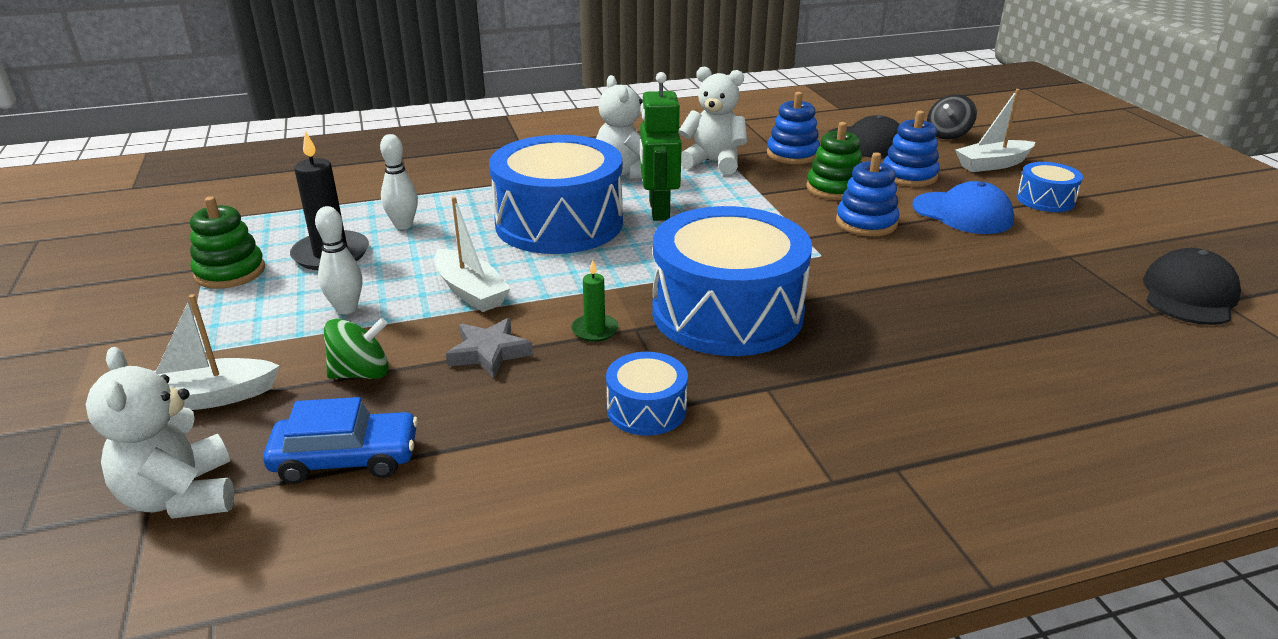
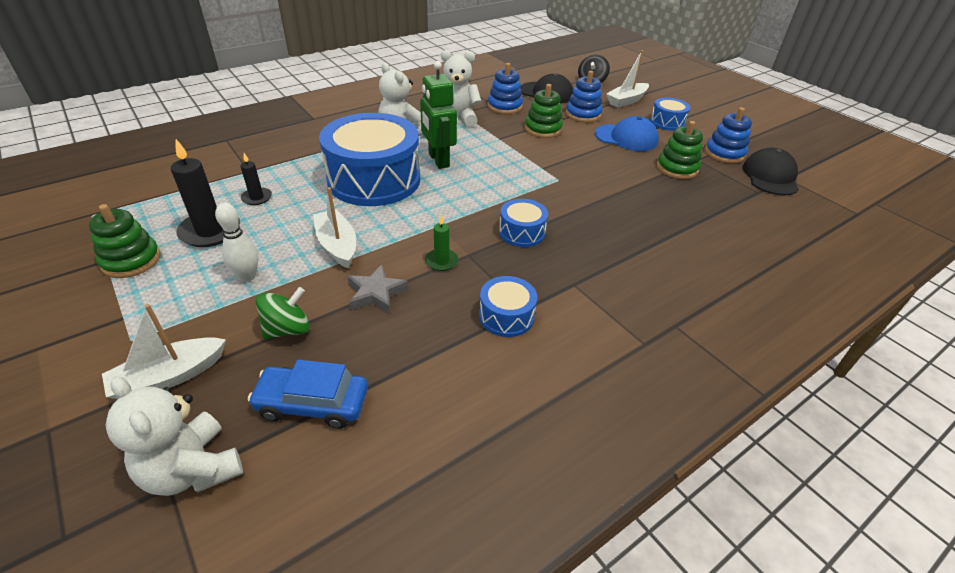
camera: 20 degrees left, 10 degrees up
blue car [263,397,418,484] -> blue car turned 150 degrees counterclockwise [248,360,368,429]
white bowling pin [380,134,418,230] -> black candle [241,153,272,205]
white boat [435,197,511,312] -> white boat turned 150 degrees counterclockwise [313,187,356,269]
blue drum [652,206,812,356] -> blue drum [499,199,548,247], size x0.45
blue stacking toy [836,152,899,236] -> blue stacking toy moved to [705,107,752,163]
none -> green stacking toy [657,121,703,179]

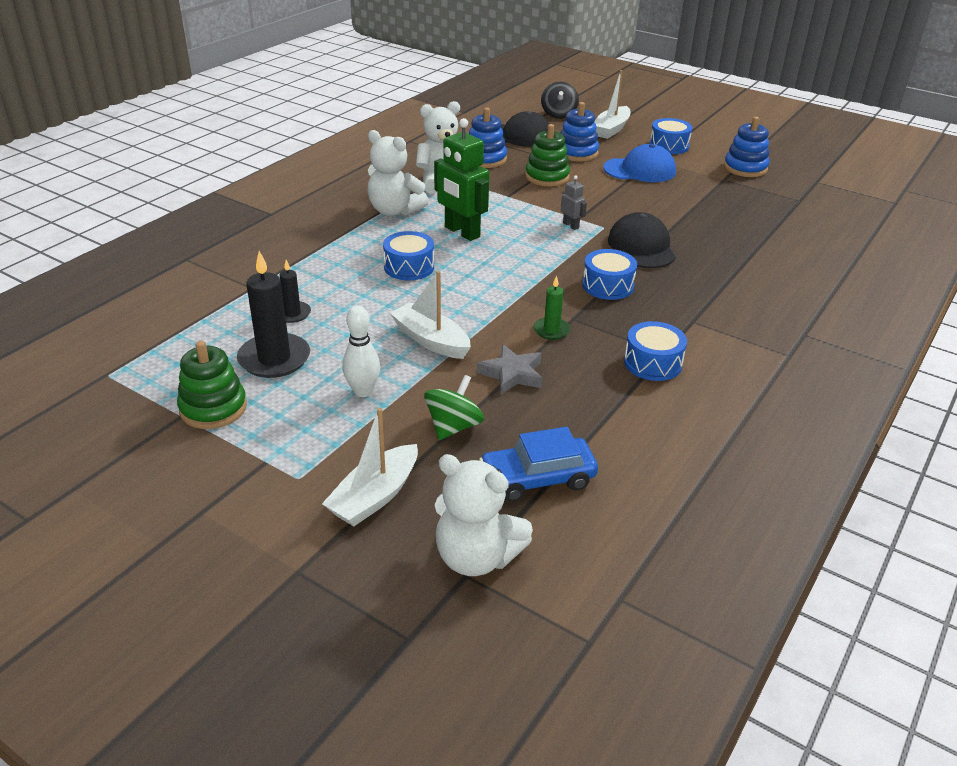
camera: 20 degrees left, 5 degrees down
blue drum [319,113,420,206] -> blue drum [383,231,434,280], size x0.45
green stacking toy [657,121,703,179] -> none
black cap [743,148,799,195] -> black cap moved to [608,212,676,268]
none -> grey robot [561,175,587,230]

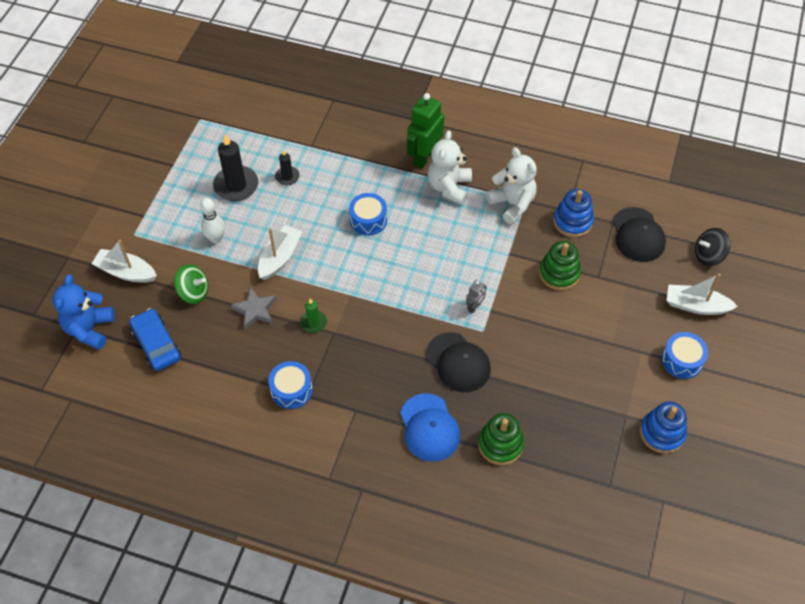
camera: 75 degrees right, 20 degrees up
green stacking toy [177,341,247,429] -> green stacking toy moved to [478,413,524,465]
green robot [434,118,489,241] -> green robot moved to [407,93,444,169]
white teddy bear [435,454,533,576] -> blue teddy bear [52,274,115,350]
blue stacking toy [560,102,599,161] -> none
blue drum [582,249,637,300] -> none
blue cap [603,144,676,182] -> blue cap moved to [400,393,460,462]
black cap [608,212,676,268] -> black cap turned 75 degrees clockwise [426,332,491,392]

